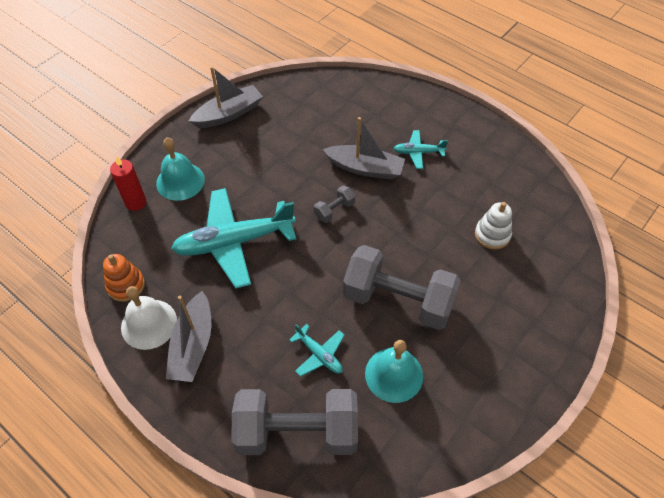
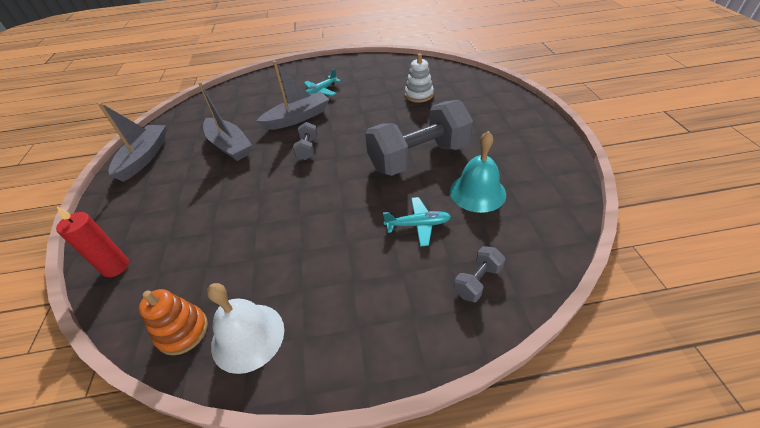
camera: 45 degrees left, 10 degrees down
turquoise bell [156,137,205,201] -> none
grey boat [166,291,211,382] -> grey boat moved to [198,82,252,161]
turquoise plane [171,188,296,289] -> none
grey dumbbell [232,389,358,455] -> grey dumbbell [454,246,505,302], size x0.43

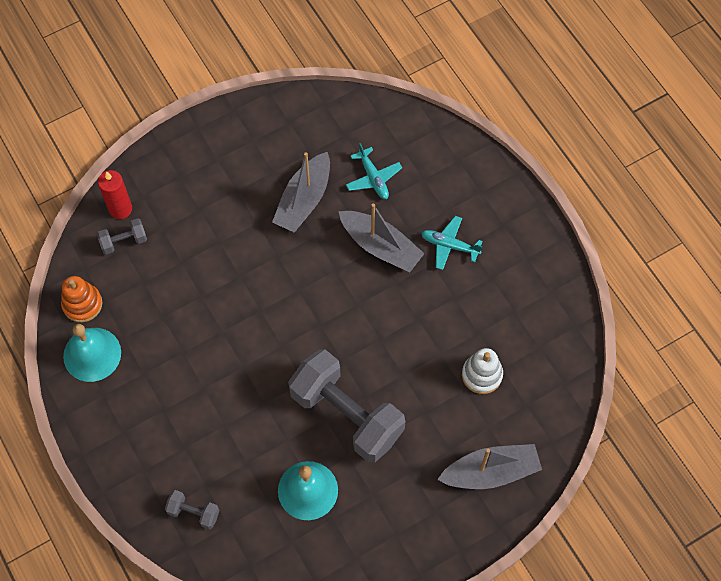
camera: 65 degrees right, 20 degrees up
grey boat [98,103,166,182] -> grey boat moved to [437,444,542,489]
white bell [207,283,284,374] -> turquoise bell [63,324,121,382]
grey dumbbell [293,122,318,160] -> grey dumbbell moved to [97,218,147,255]
turquoise plane [383,197,451,247] -> turquoise plane moved to [346,143,402,199]

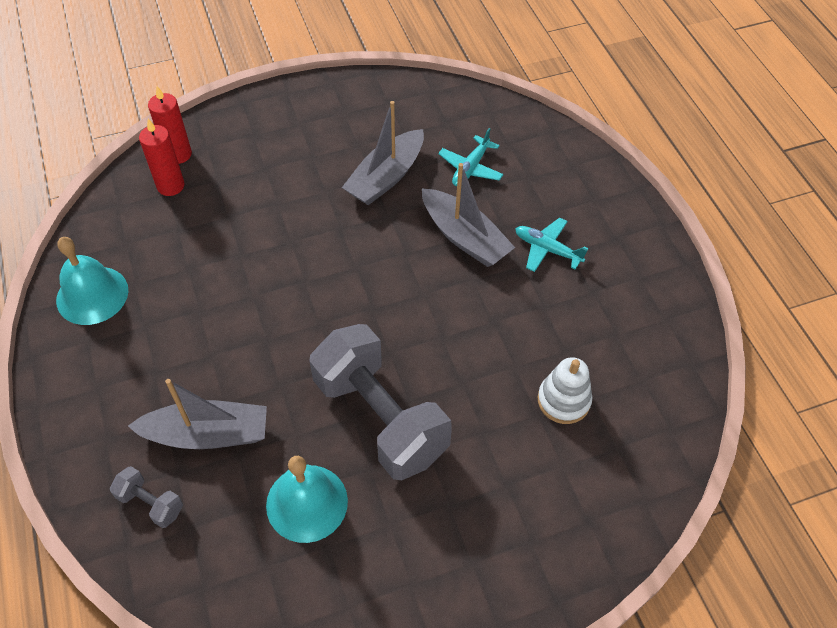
camera: 10 degrees right, 10 degrees down
orange stacking toy [61,276,102,322] -> none
grey dumbbell [97,218,147,255] -> red candle [139,119,185,196]
turquoise plane [346,143,402,199] -> turquoise plane turned 45 degrees clockwise [438,128,504,186]
grey boat [437,444,542,489] -> grey boat moved to [128,379,267,449]

